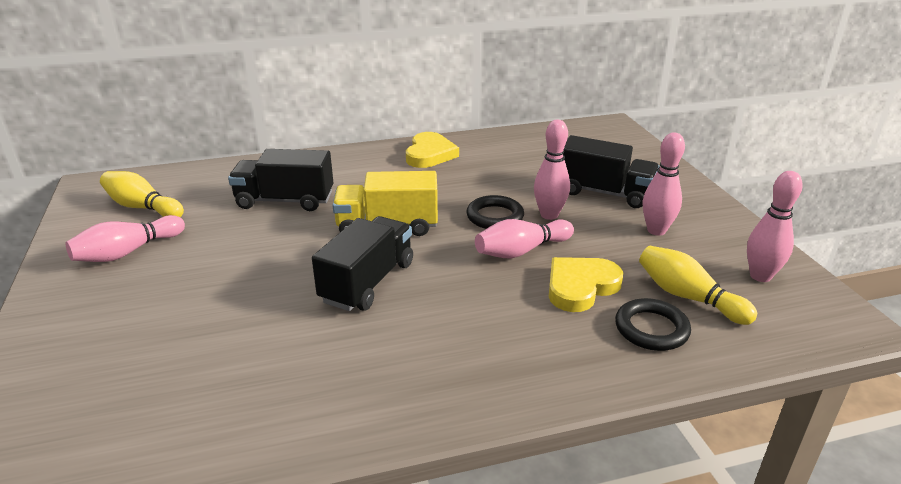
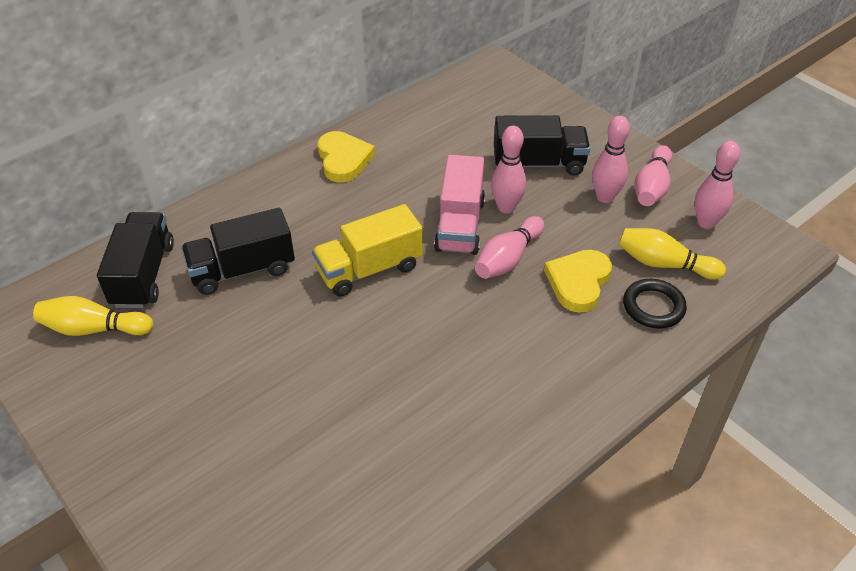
camera: 25 degrees left, 15 degrees up
pink bowling pin [66,215,185,262] -> pink bowling pin moved to [634,145,672,206]
black truck [312,216,413,311] -> black truck moved to [97,212,174,308]
black ring [466,195,524,229] -> pink truck [434,155,485,255]

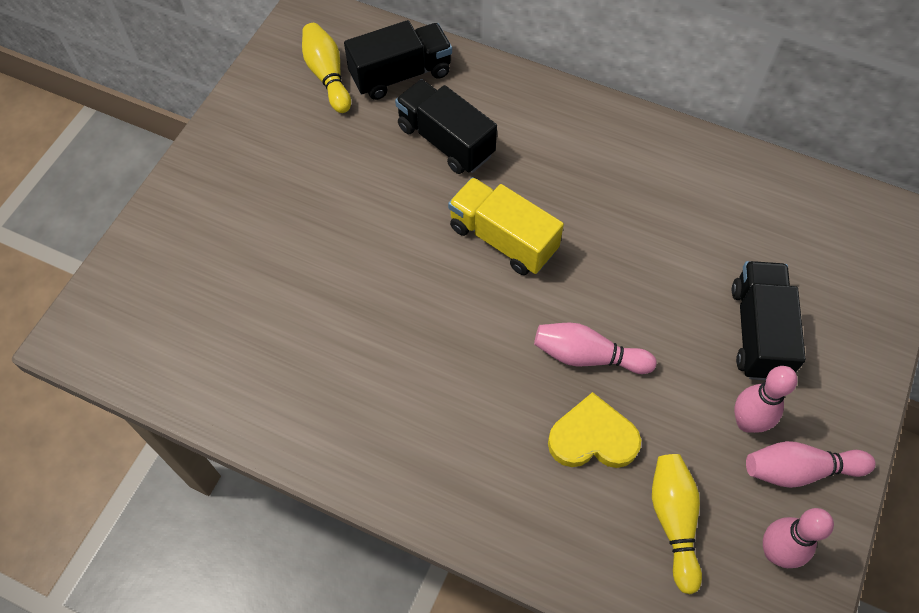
camera: 65 degrees right, 15 degrees up
yellow heart [318,131,375,183] -> none
pink truck [434,155,485,255] -> none
pink bowling pin [491,126,526,213] -> none
black truck [494,115,590,176] -> black truck turned 150 degrees counterclockwise [732,261,806,380]
black ring [623,279,687,329] -> none

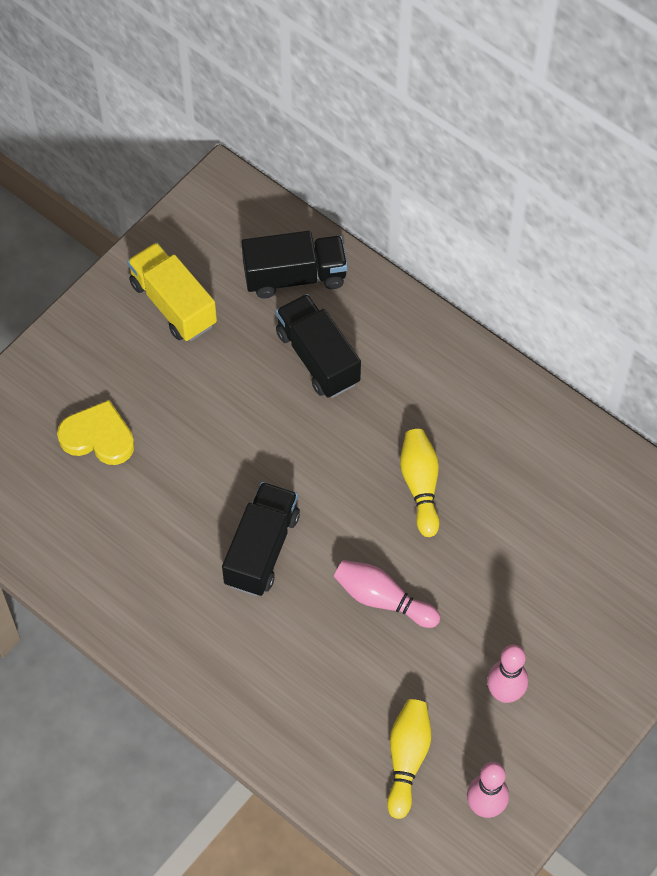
camera: 15 degrees right, 0 degrees up
yellow bowling pin [302,23,351,113] -> yellow bowling pin moved to [400,429,439,537]
yellow truck [448,177,564,275] -> yellow truck moved to [127,242,217,341]
yellow heart [548,392,641,468] -> yellow heart moved to [57,400,135,465]
black truck [732,261,806,380] -> black truck moved to [222,482,300,596]
pink bowling pin [746,441,876,488] -> none

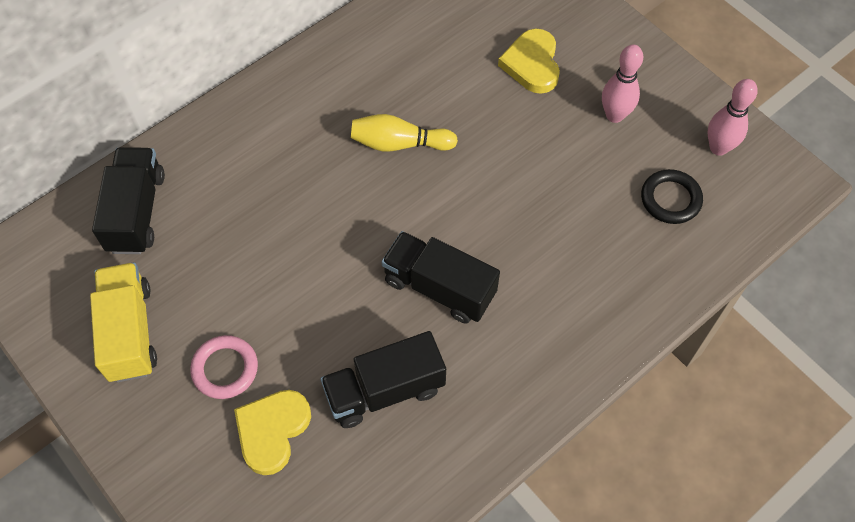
camera: 80 degrees left, 0 degrees up
yellow truck [127,242,217,341] -> yellow truck turned 105 degrees clockwise [90,262,157,382]
black truck [276,294,361,398] -> black truck moved to [320,331,446,428]
pink bowling pin [334,560,440,628] -> none
yellow bowling pin [387,699,431,819] -> black ring [641,169,703,224]
none -> pink ring [190,335,258,399]
none -> yellow heart [498,29,560,94]

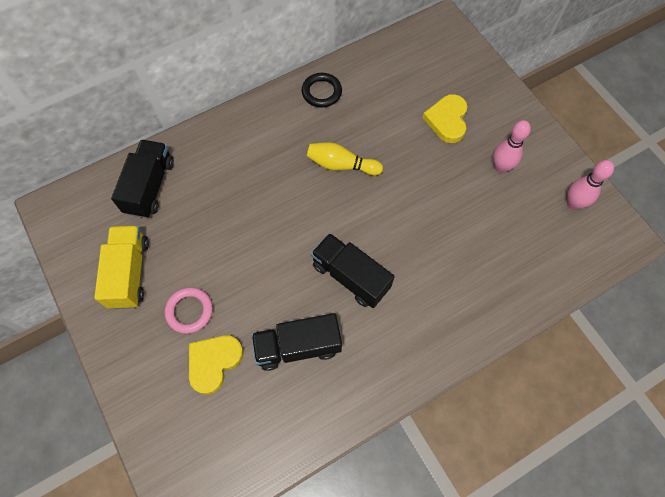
camera: 10 degrees right, 5 degrees up
black ring [641,169,703,224] -> black ring moved to [302,73,342,108]

